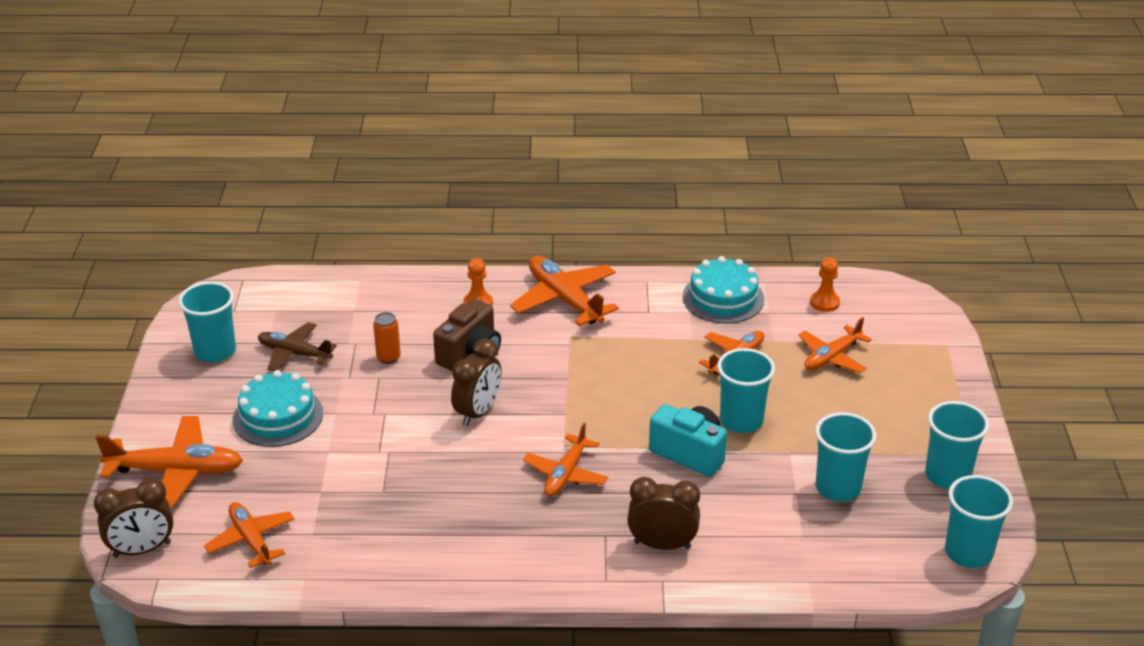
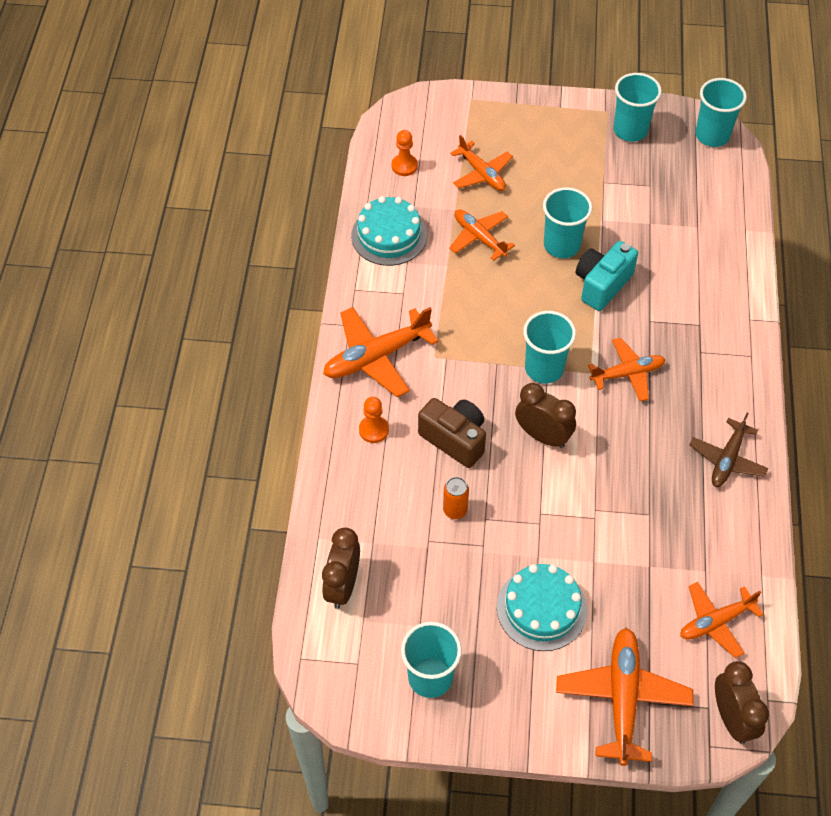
camera: 85 degrees left, 20 degrees up
brown plane [258,322,337,371] -> brown plane moved to [690,413,768,487]
orange plane [523,423,608,497] -> orange plane turned 45 degrees counterclockwise [588,338,666,401]
brown clock [627,477,700,550] -> brown clock moved to [322,528,360,609]
turquoise cup [815,412,876,501] -> turquoise cup moved to [523,311,576,384]

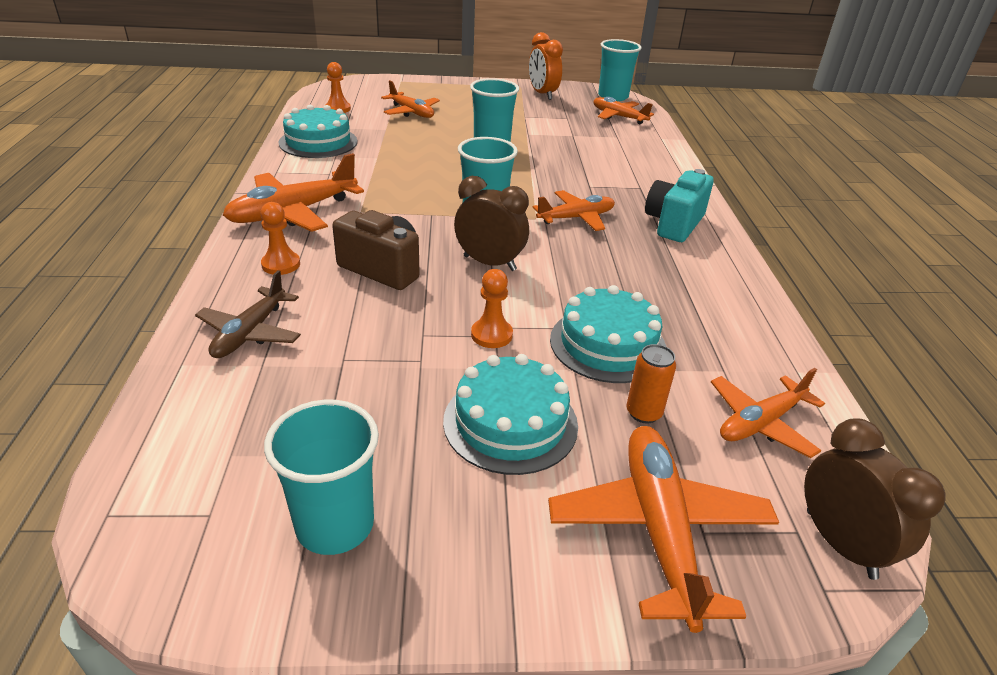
camera: 10 degrees left, 20 degrees down
brown clock [322,528,360,609] -> none
orange can [443,477,469,519] -> orange can moved to [626,344,676,424]
orange plane [449,209,515,261] -> orange plane moved to [594,97,654,124]
turquoise camera [576,241,638,311] -> turquoise camera moved to [645,169,714,242]
turquoise cup [613,73,662,142] -> orange clock [529,32,563,100]
brown plane [690,413,768,487] -> brown plane moved to [195,270,301,358]
none -> orange pawn [471,269,513,348]
none -> turquoise cake [550,285,667,383]

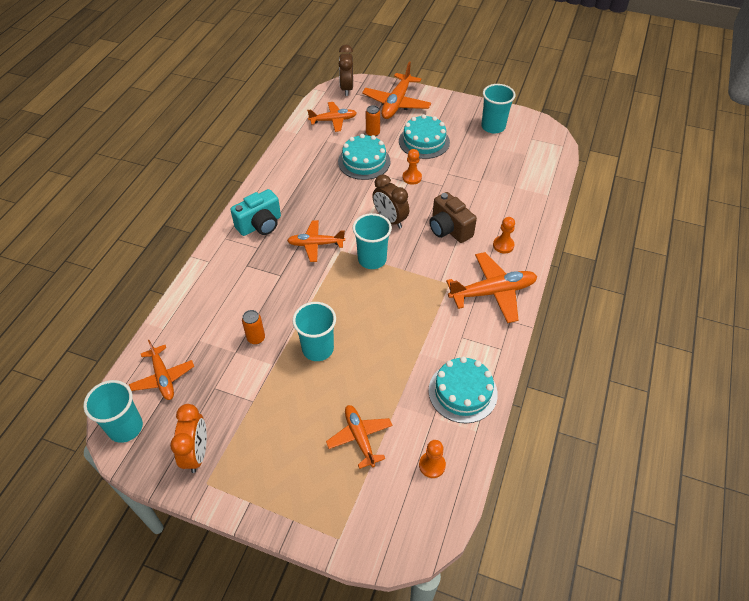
camera: 155 degrees left, 15 degrees up
brown plane [195,270,301,358] -> none
none -> orange can [242,310,265,344]

